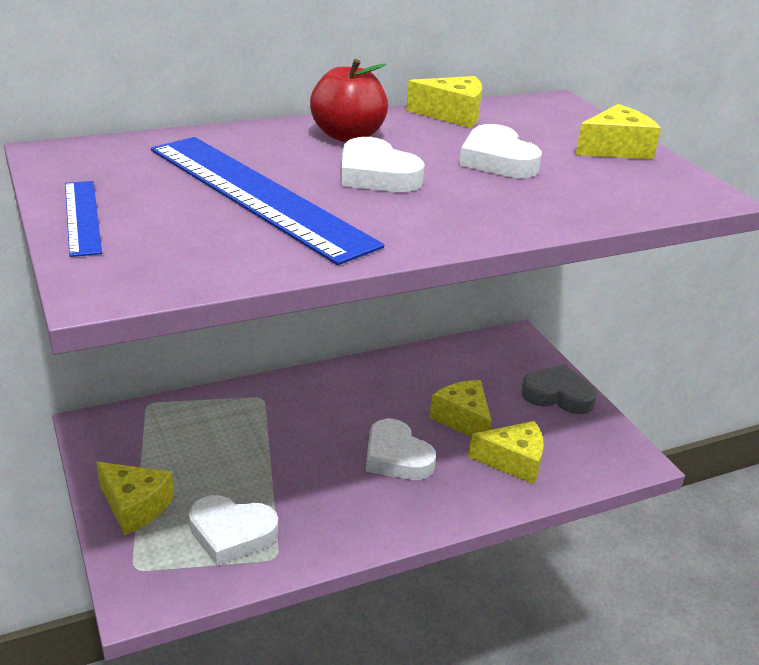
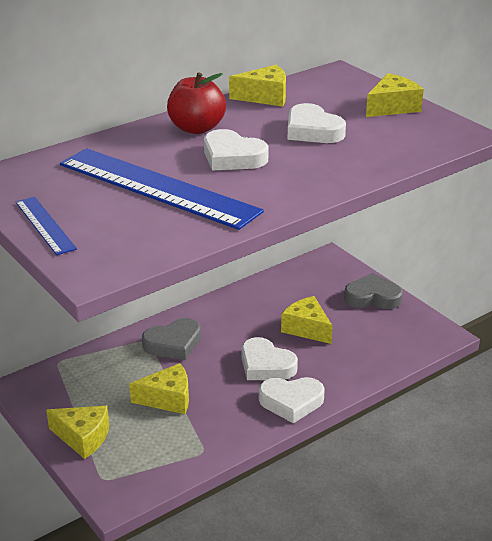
camera: 10 degrees left, 0 degrees up
white heart [189,495,278,566] -> white heart moved to [259,377,325,423]
yellow cheese [468,421,544,484] -> yellow cheese moved to [129,363,189,414]
none -> grey heart [142,318,201,360]

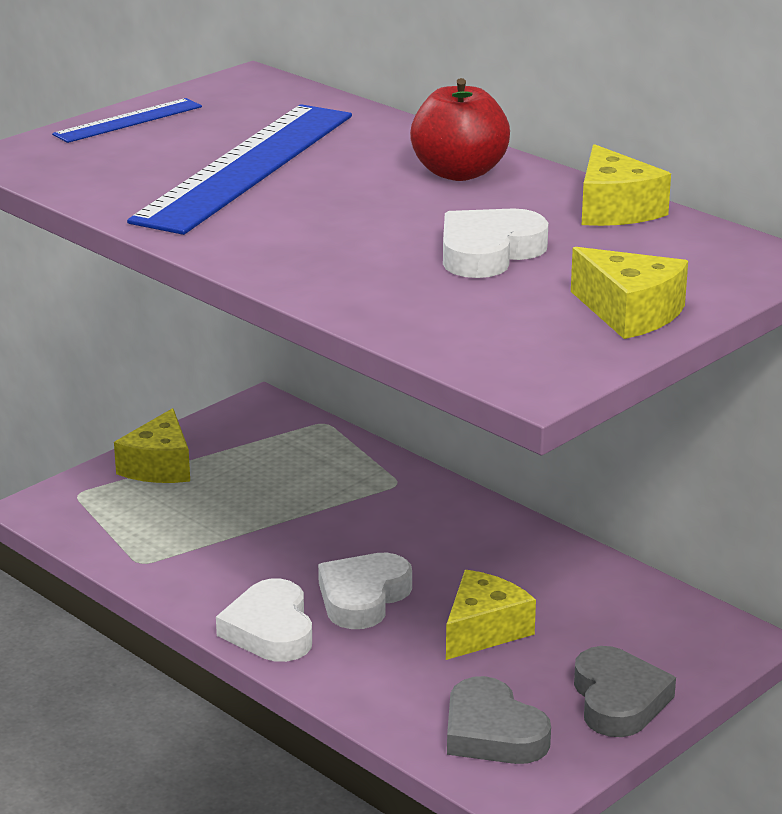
camera: 80 degrees right, 5 degrees down
yellow cheese [129,363,189,414] -> none
grey heart [142,318,201,360] -> grey heart moved to [447,676,551,764]
white heart [204,129,268,171] -> none

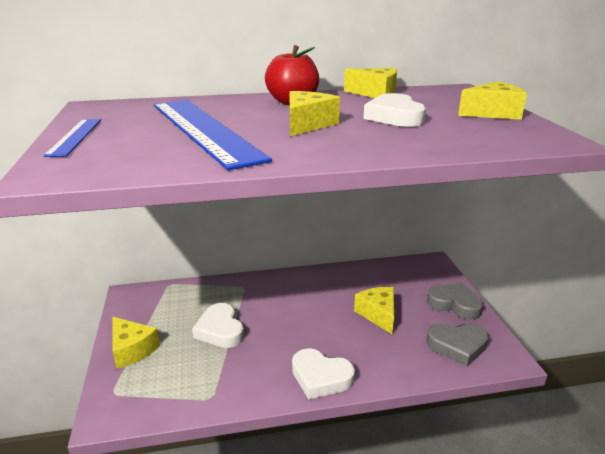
camera: 55 degrees left, 0 degrees up
white heart [318,553,412,629] -> white heart moved to [192,303,244,348]
none -> yellow cheese [289,91,340,136]

